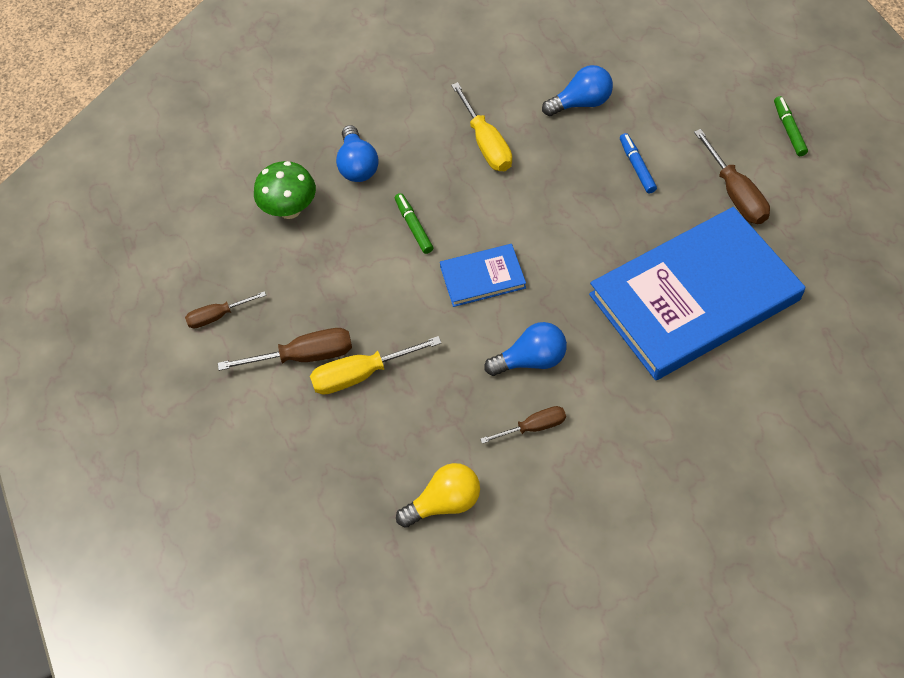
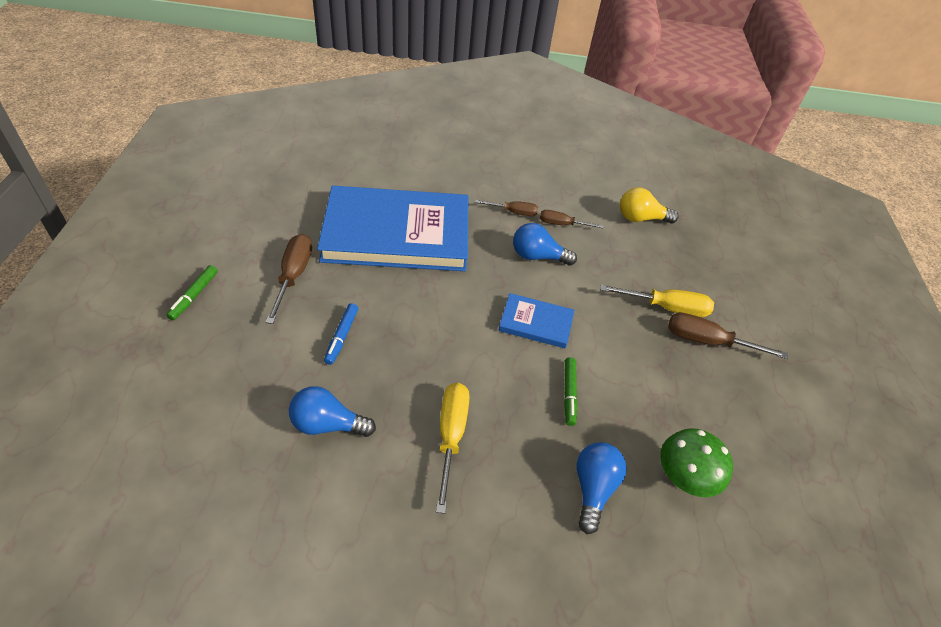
camera: 160 degrees left, 10 degrees down
brown screwdriver [185,291,266,329] -> brown screwdriver moved to [475,200,538,216]

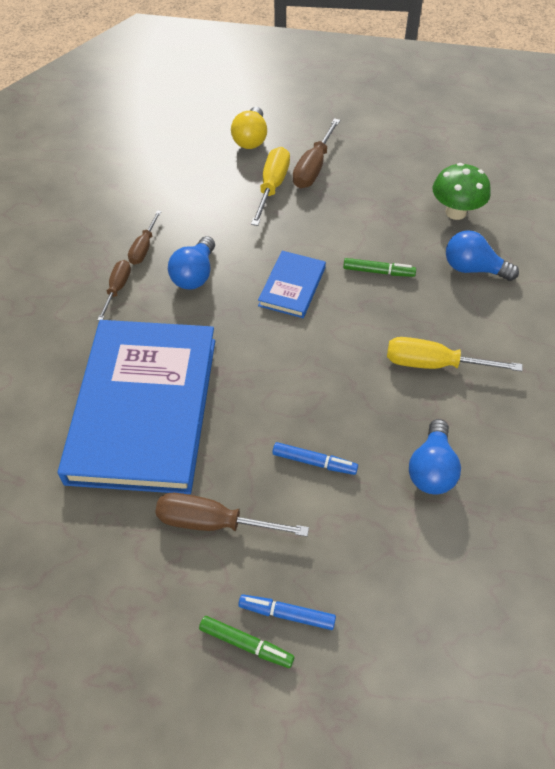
camera: 80 degrees left, 5 degrees up
yellow light bulb [620,187,679,224] -> yellow light bulb moved to [231,107,267,149]
none -> blue marker [238,594,336,630]

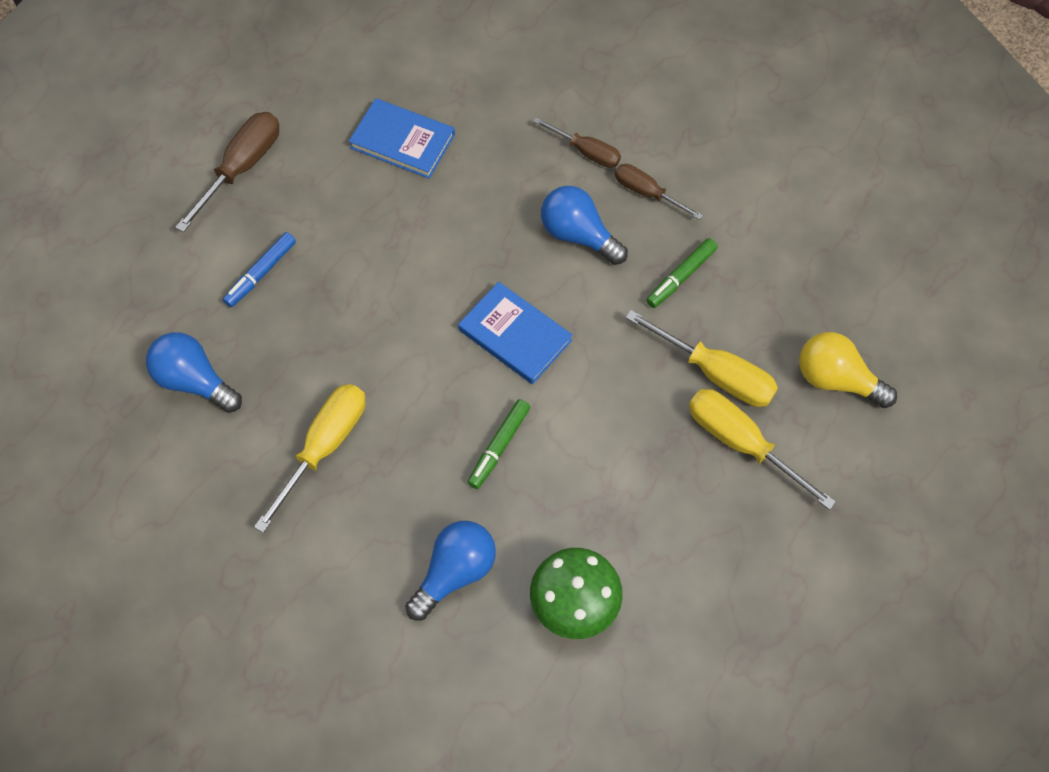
camera: 110 degrees right, 10 degrees up
blue book [58,320,215,494] -> blue book [349,98,455,179], size x0.44
green marker [199,616,295,668] -> green marker moved to [646,238,717,308]
blue marker [238,594,336,630] -> none
brown screwdriver [293,118,340,188] -> yellow screwdriver [689,389,836,510]

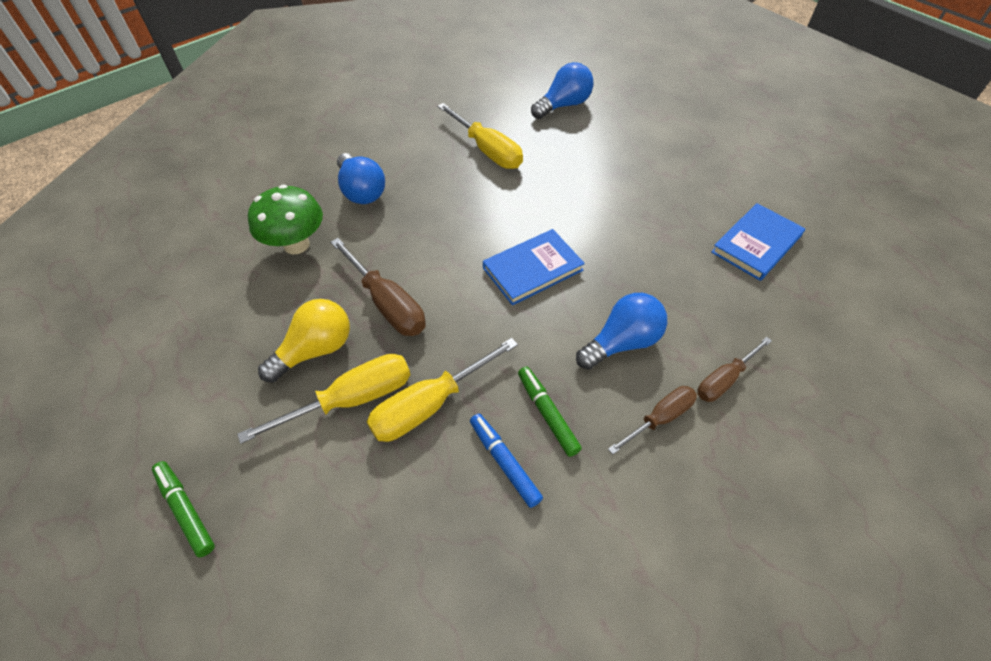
camera: 110 degrees right, 10 degrees down
brown screwdriver [175,112,279,232] -> brown screwdriver moved to [330,238,426,336]
blue marker [223,232,296,307] -> blue marker moved to [470,414,543,508]
green marker [468,399,530,489] -> green marker moved to [152,461,215,557]
yellow light bulb [799,332,897,408] -> yellow light bulb moved to [258,299,350,383]

